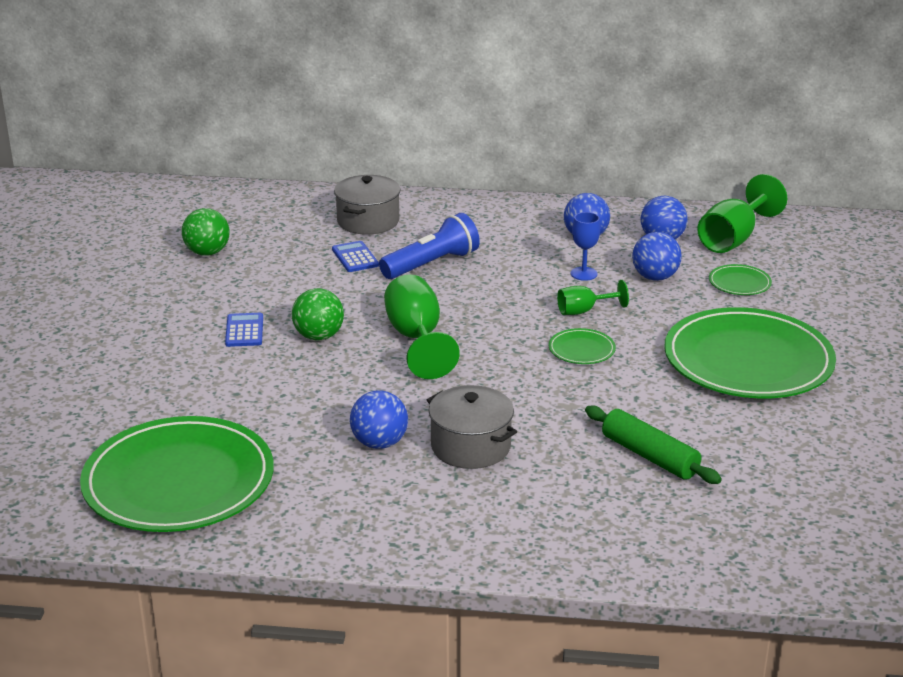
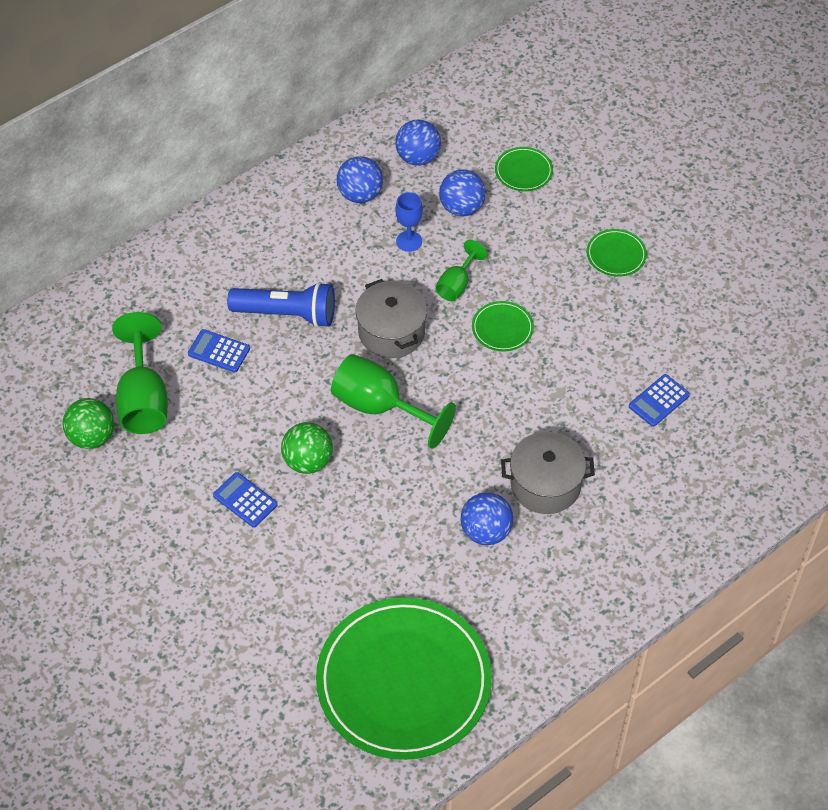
camera: 45 degrees left, 25 degrees up
grey pot [334,175,401,235] -> grey pot moved to [355,279,427,358]
blue flashlight [379,213,480,279] -> blue flashlight turned 90 degrees clockwise [227,282,335,328]
green rolling pin [585,405,722,484] -> blue calculator [629,374,690,427]
green plate [664,307,836,399] -> green plate [587,229,647,277], size x0.40
green goblet [697,174,787,253] -> green goblet moved to [112,312,168,434]

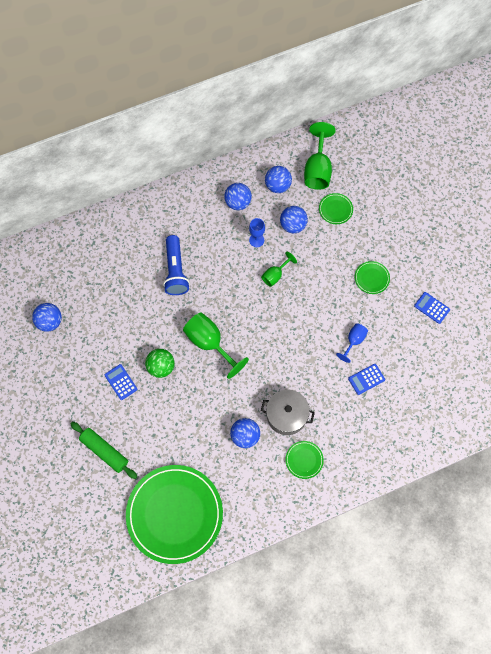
camera: 15 degrees right, 15 degrees up
green ball [62,398,115,449] -> blue ball [32,303,62,332]
green goblet [112,312,168,434] -> green goblet moved to [304,122,336,190]
blue calculator [188,329,250,373] -> blue calculator moved to [414,292,450,324]
blue flashlight [227,282,335,328] -> blue flashlight turned 60 degrees clockwise [163,235,190,295]
grey pot [355,279,427,358] -> none
green plate [472,301,534,352] -> green plate moved to [286,441,324,479]
none -> green rolling pin [71,422,137,479]
none -> blue goblet [336,323,368,363]

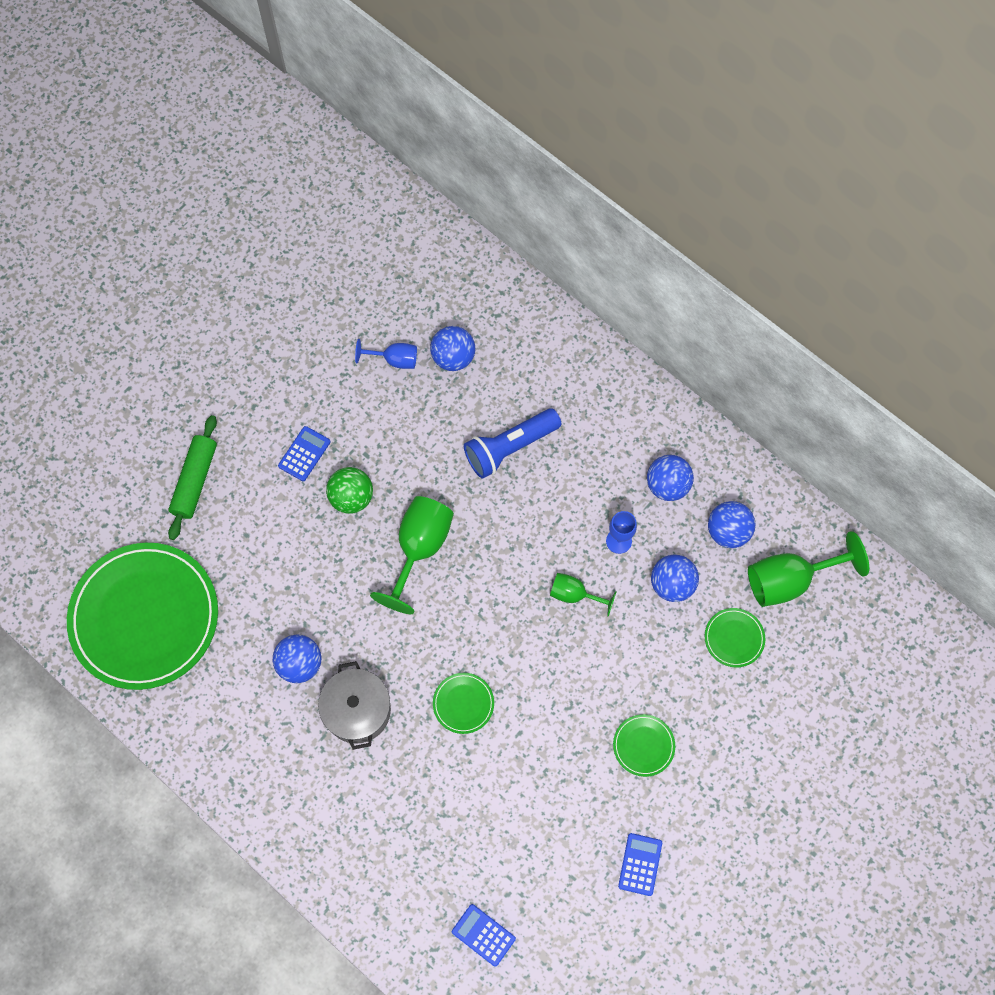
camera: 65 degrees right, 0 degrees up
blue ball [32,303,62,332] -> blue ball moved to [430,326,475,371]
green plate [286,441,324,479] -> green plate moved to [433,673,494,734]
blue goblet [336,323,368,363] -> blue goblet moved to [355,339,417,369]
blue calculator [348,364,385,395] -> blue calculator moved to [452,904,516,967]

